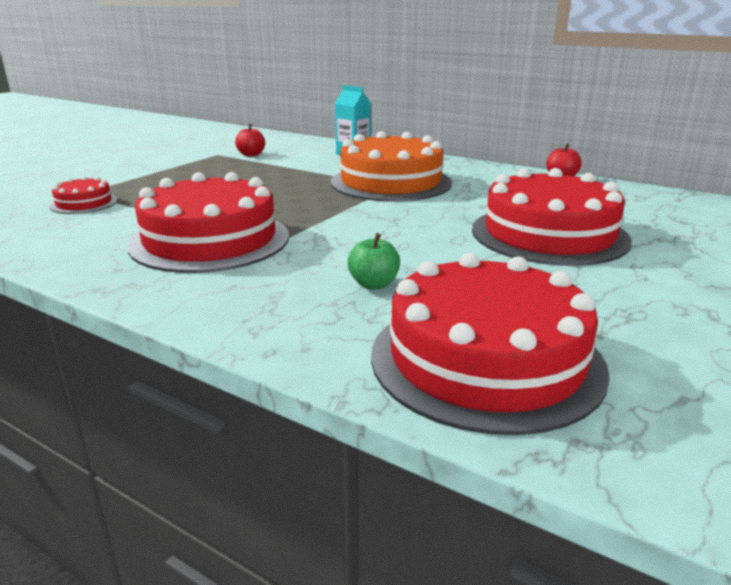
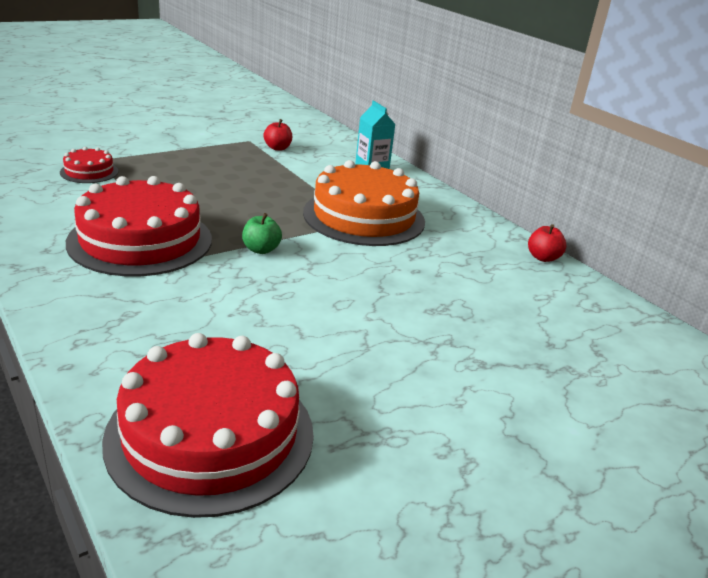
camera: 20 degrees right, 5 degrees up
green apple [347,233,400,289] -> green apple moved to [242,213,282,254]
red cake [472,168,632,266] -> none

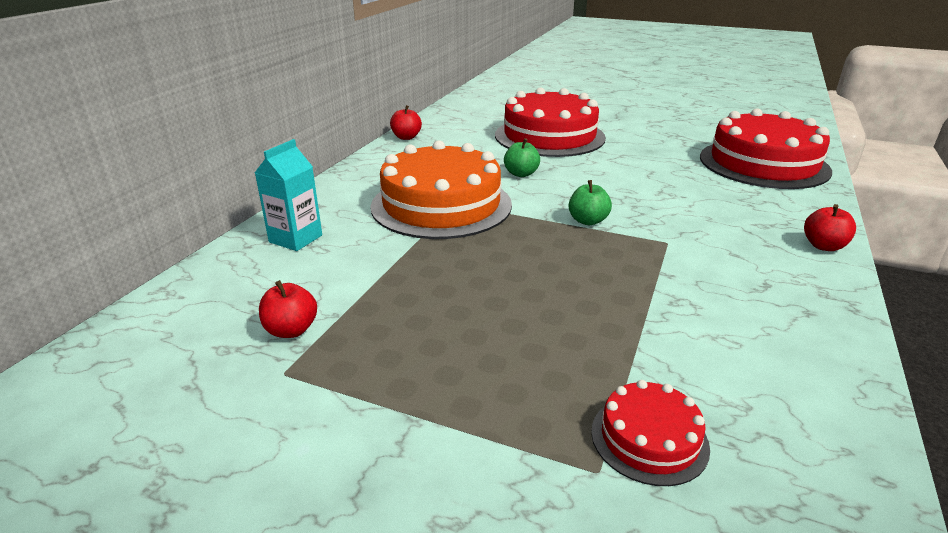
camera: 120 degrees left, 0 degrees up
red cake [66,176,212,276] -> red cake moved to [495,87,606,157]
none -> green apple [504,138,540,177]
none -> red apple [804,204,856,251]

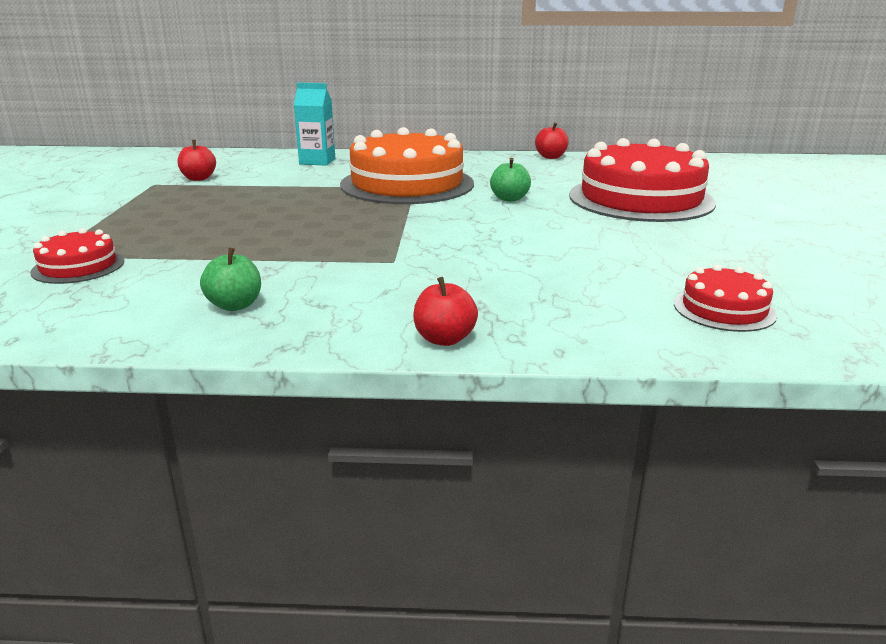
camera: 70 degrees right, 5 degrees down
green apple [569,180,612,225] -> green apple moved to [200,248,261,311]
red cake [700,108,832,189] -> red cake [674,264,777,332], size x0.47

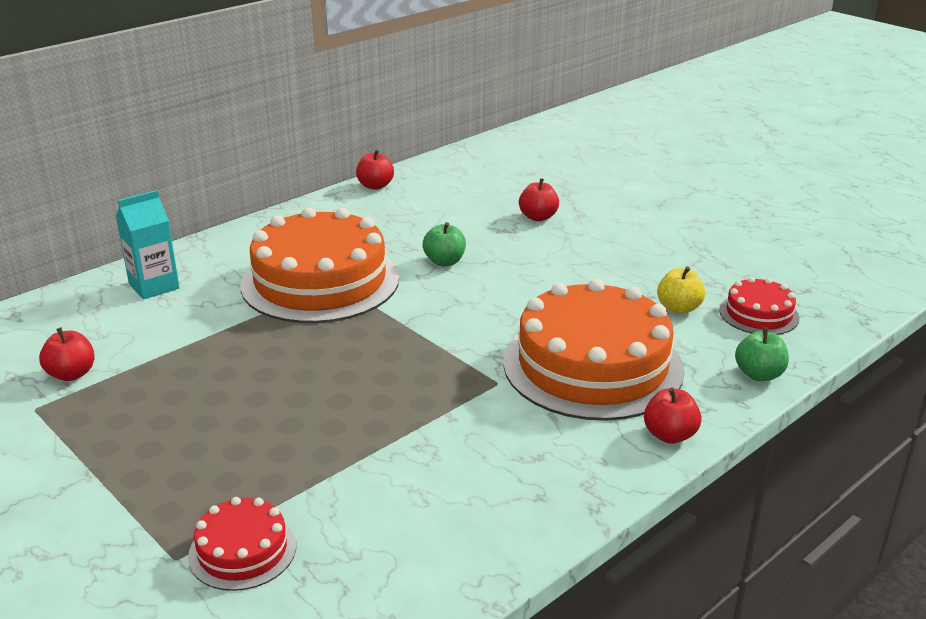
camera: 45 degrees left, 5 degrees up
green apple [200,248,261,311] -> green apple moved to [735,328,789,381]
red cake [569,138,716,222] -> red apple [519,178,559,221]
none -> orange cake [503,279,684,421]
none -> yellow apple [657,266,705,314]

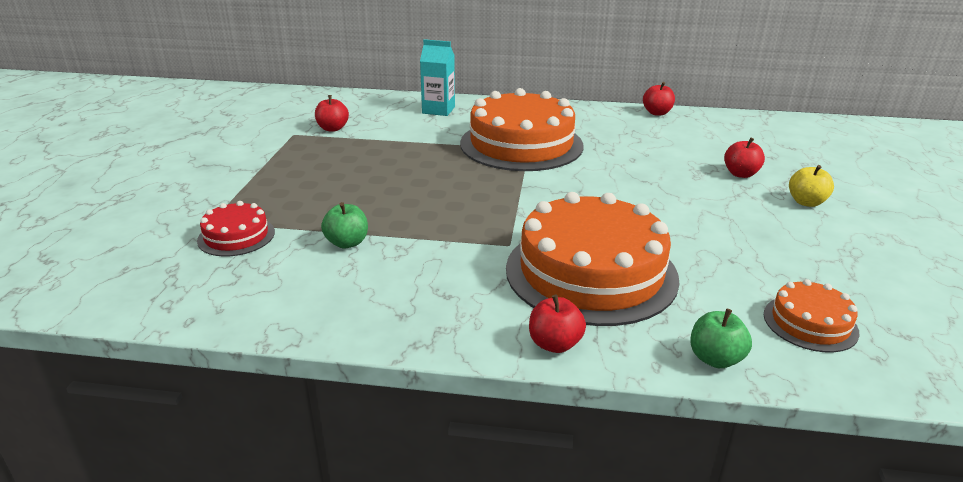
camera: 50 degrees right, 0 degrees up
green apple [423,222,466,266] -> green apple moved to [321,202,368,248]
yellow apple [657,266,705,314] -> yellow apple moved to [789,165,834,207]
red cake [719,277,800,335] -> orange cake [764,279,859,352]

